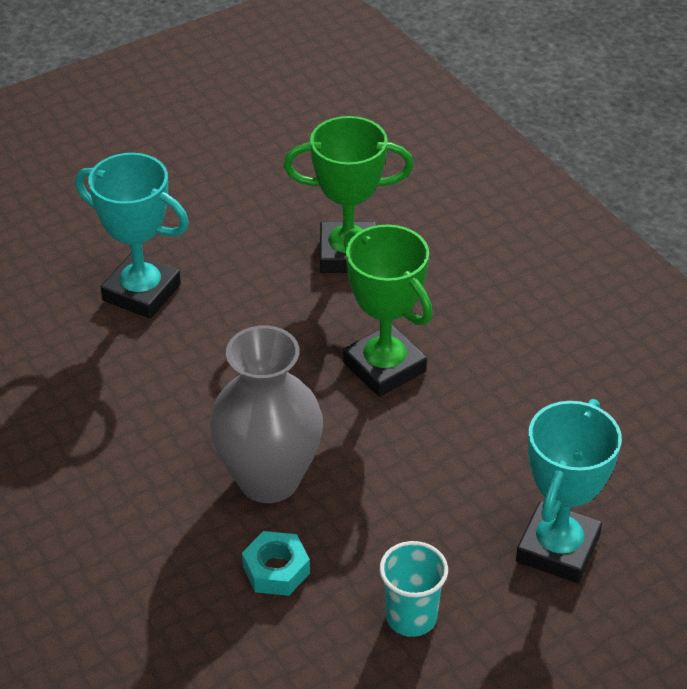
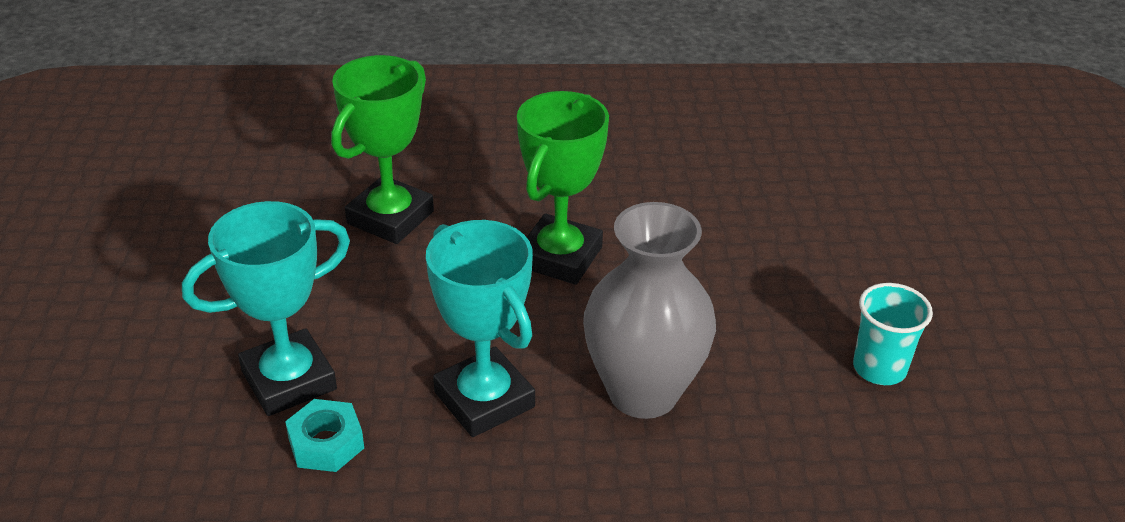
camera: 60 degrees left, 5 degrees down
turquoise nut [242,531,310,596] -> turquoise nut moved to [285,399,364,472]
green trophy [343,225,432,397] -> green trophy turned 60 degrees counterclockwise [517,91,609,285]
turquoise trophy [516,399,622,583] -> turquoise trophy moved to [426,220,535,437]

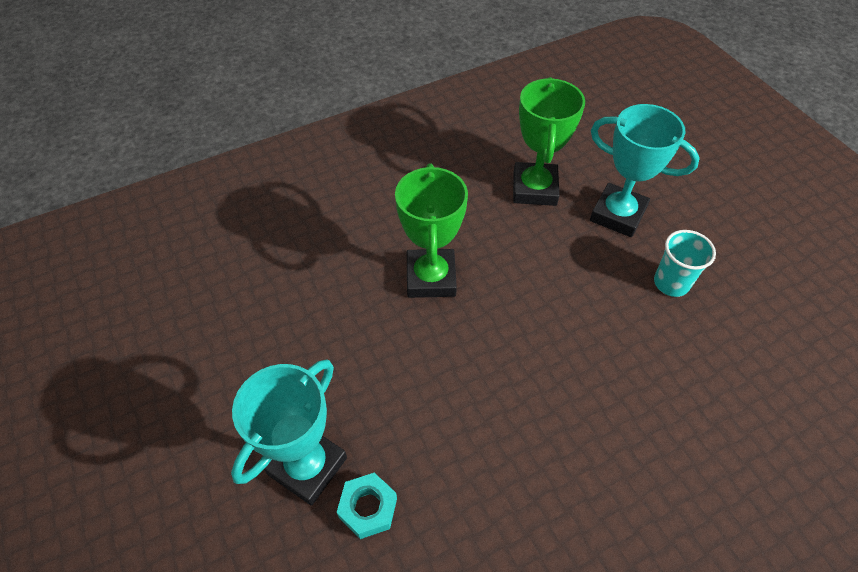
camera: 25 degrees left, 15 degrees up
green trophy [331,55,434,244] -> green trophy moved to [513,77,585,206]
turquoise trophy [426,220,535,437] -> turquoise trophy moved to [590,104,700,237]
grey vase [583,202,716,419] -> none

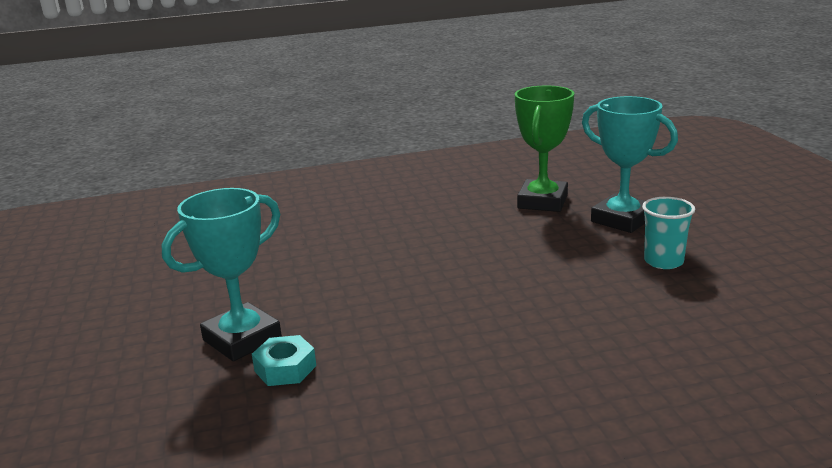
camera: 15 degrees right, 30 degrees down
green trophy [395,163,468,298] -> none

